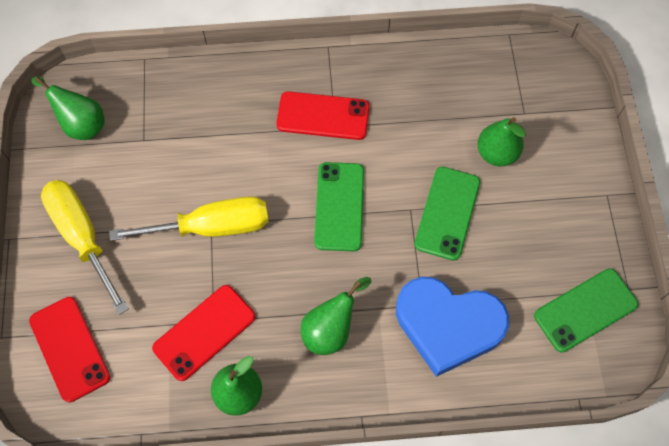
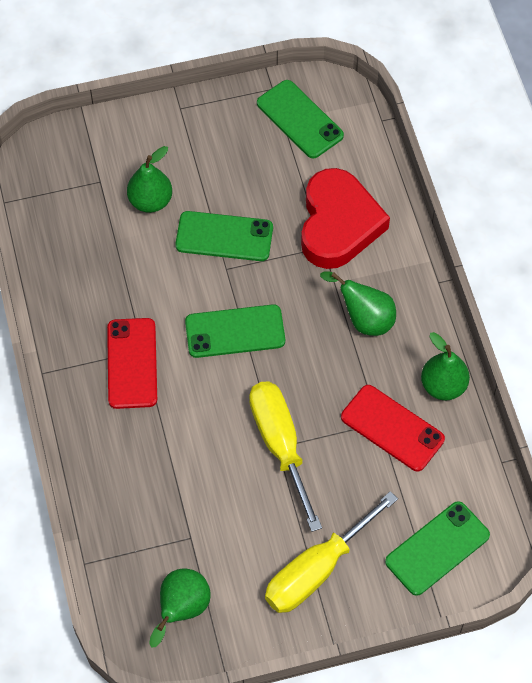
camera: 100 degrees left, 5 degrees down
red phone [29,297,111,403] -> green phone [385,501,490,596]
blue heart [396,277,509,377] -> red heart [301,168,390,269]

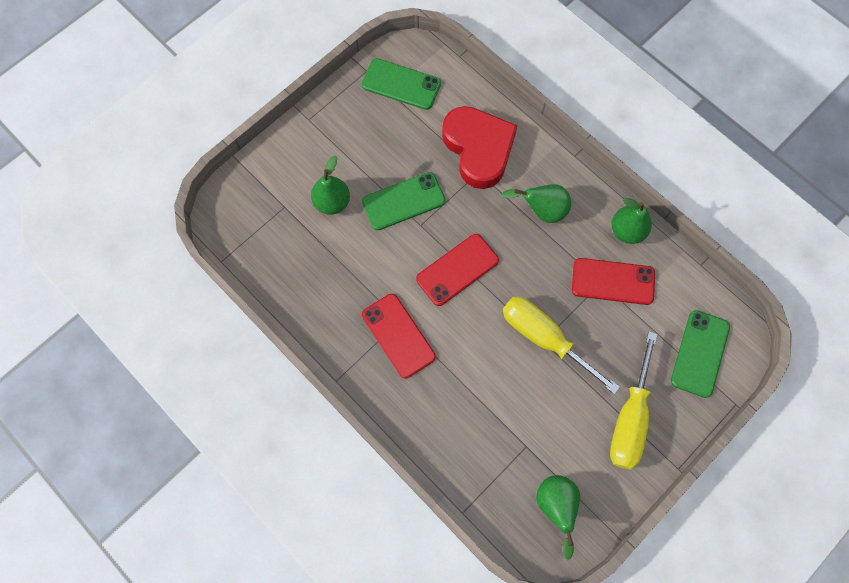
camera: 30 degrees left, 10 degrees up
green phone [185,304,285,358] -> red phone [416,234,499,306]

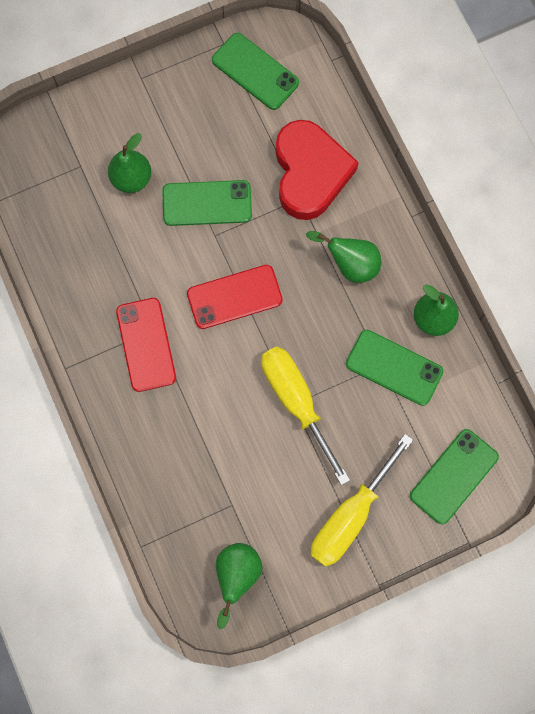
camera: 20 degrees right, 5 degrees up
red phone [572,258,655,305] -> green phone [346,330,443,406]

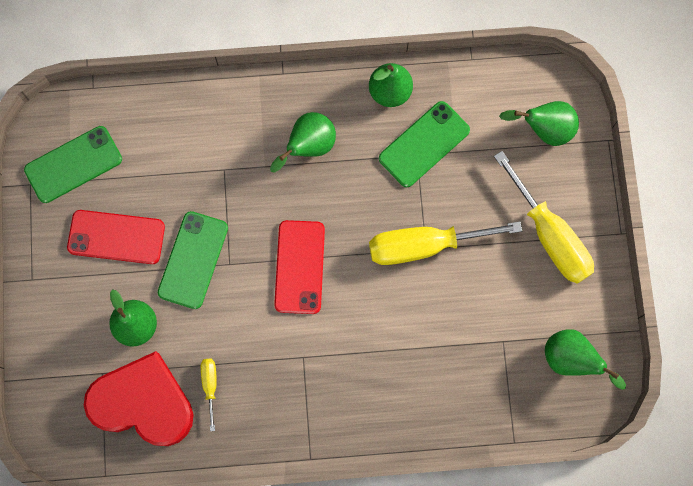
camera: 70 degrees left, 0 degrees up
red phone [116,298,176,392] -> red phone moved to [67,210,165,264]
red heart [276,120,359,220] -> red heart moved to [84,351,194,446]
green phone [410,429,499,524] -> green pear [499,101,579,146]
none -> yellow screwdriver [201,359,217,431]

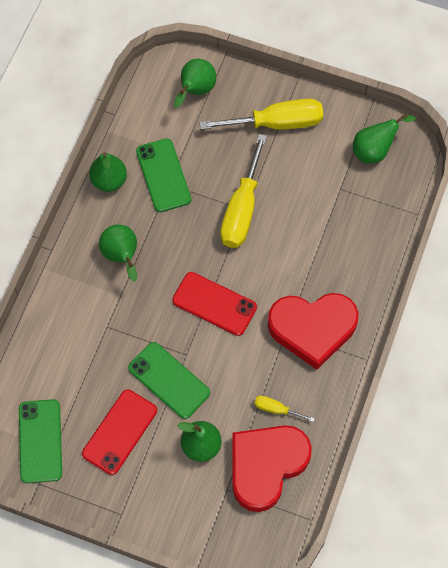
camera: 65 degrees left, 10 degrees down
none -> red heart [268,293,359,370]

